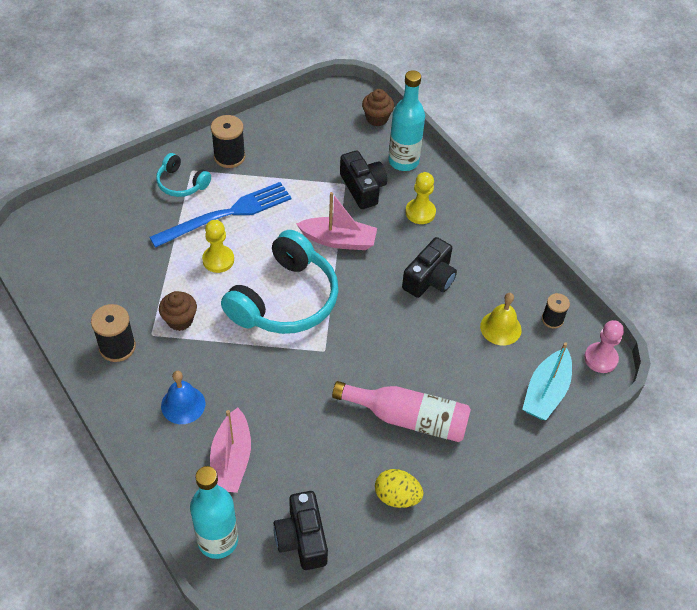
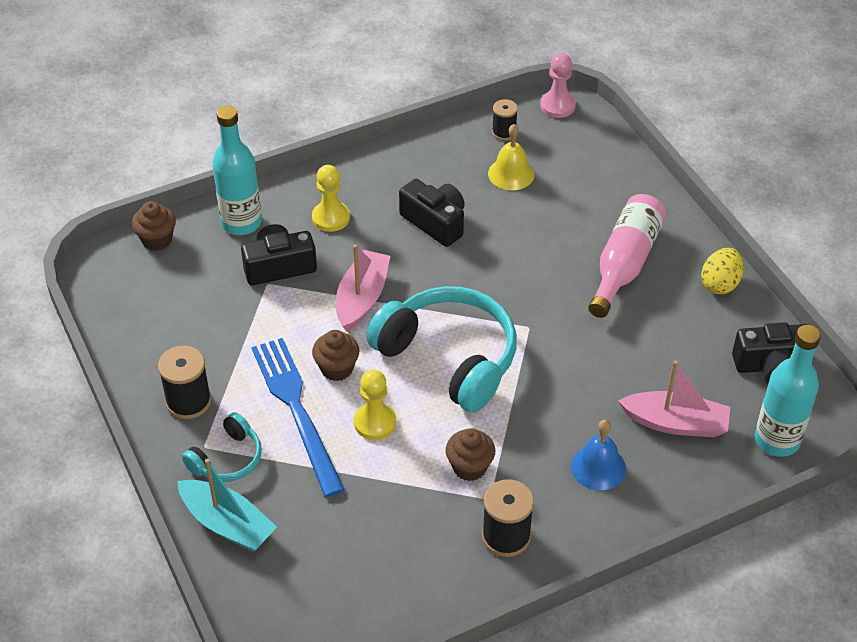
camera: 80 degrees left, 5 degrees down
turquoise boat [522,342,572,420] -> turquoise boat moved to [178,459,277,551]
none -> brown cupcake [312,330,359,381]

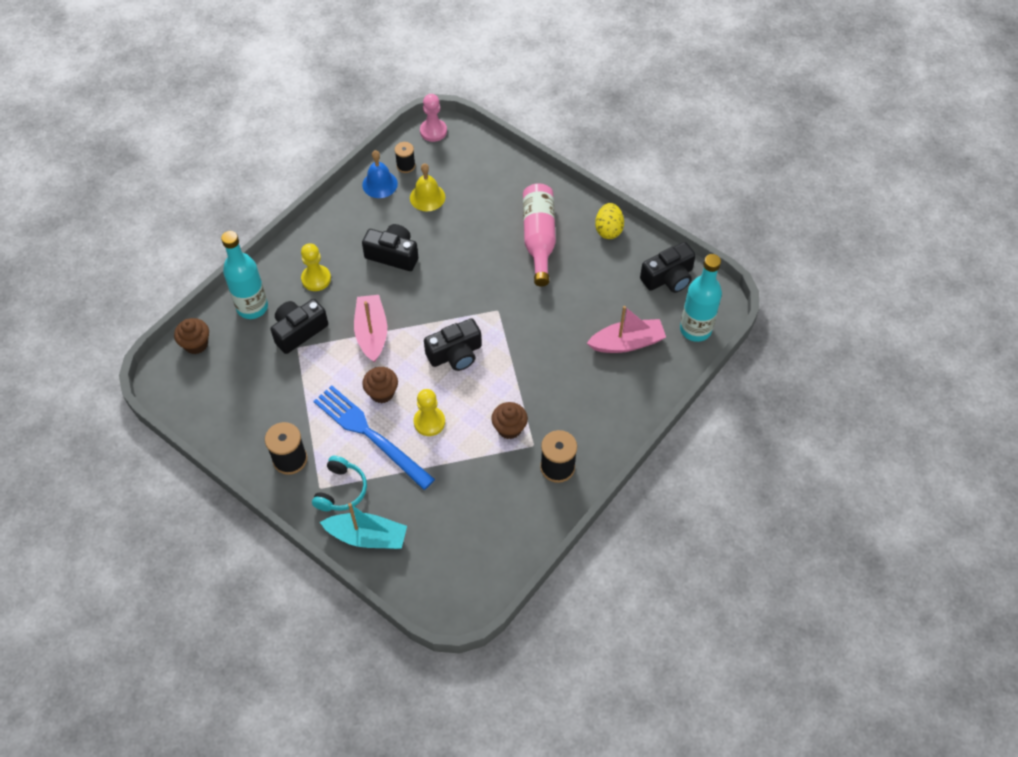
camera: 25 degrees left, 10 degrees up
turquoise headphones [366,286,517,412] -> black camera [424,318,482,371]
blue bell [571,420,626,491] -> blue bell moved to [362,150,398,198]

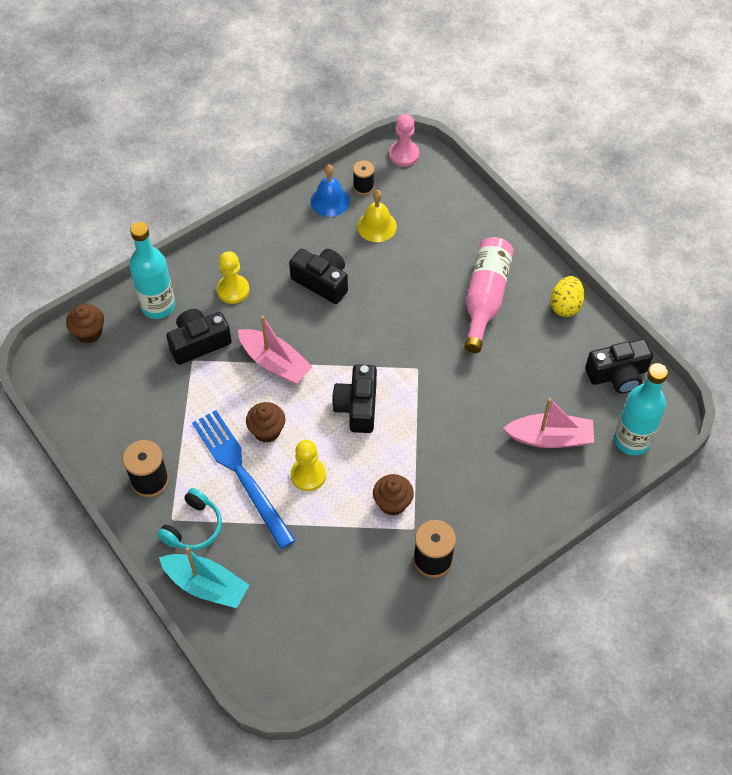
camera: 15 degrees right, 0 degrees up
pink boat [354,295,387,363] -> pink boat turned 120 degrees clockwise [238,316,313,384]
black camera [424,318,482,371] -> black camera turned 105 degrees clockwise [332,364,377,433]

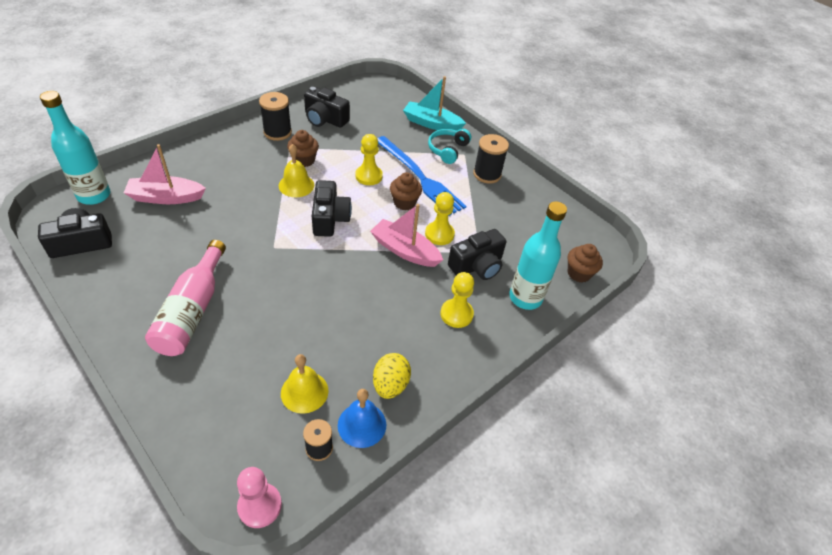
camera: 170 degrees right, 10 degrees down
black camera [289,249,348,304] -> black camera moved to [304,87,350,128]
yellow egg [550,276,585,317] -> yellow egg moved to [373,353,411,399]
none -> yellow bell [279,144,314,197]
none -> yellow pawn [425,192,455,245]

